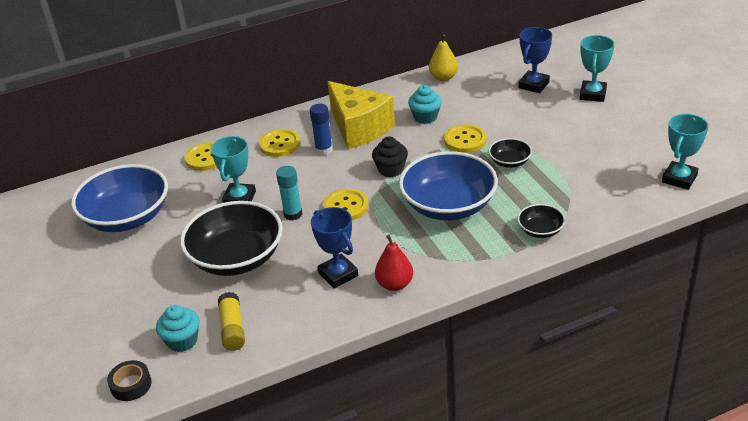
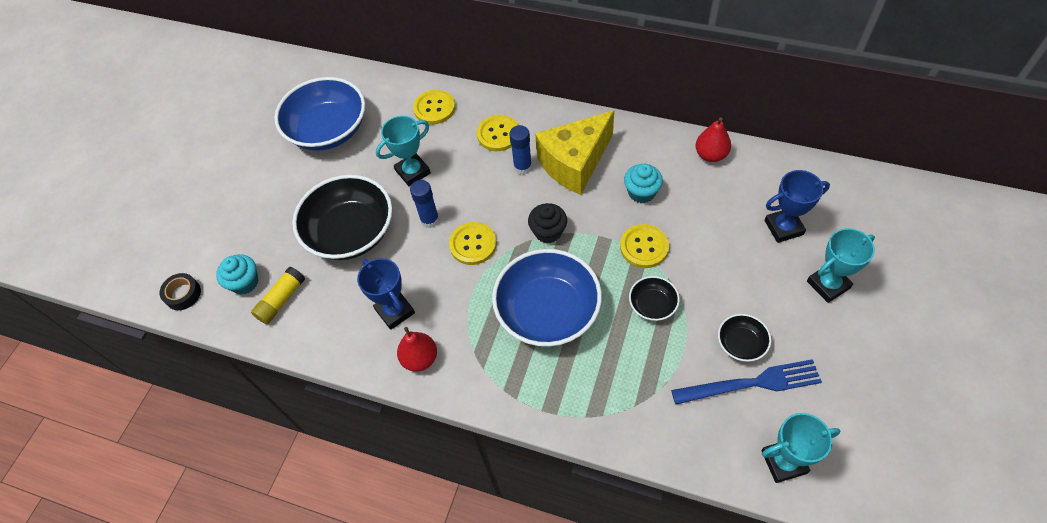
camera: 45 degrees right, 20 degrees up
turquoise glue stick [276,166,302,221] -> blue glue stick [410,180,440,228]
blue trophy [311,207,358,289] -> blue trophy turned 45 degrees counterclockwise [357,258,415,330]
yellow cheese [327,81,395,149] -> yellow cheese turned 45 degrees clockwise [535,111,614,195]
yellow pear [429,34,458,81] -> red pear [695,117,731,162]
black bowl [517,204,565,238] -> black bowl moved to [718,314,771,362]
none -> blue fork [671,359,822,405]

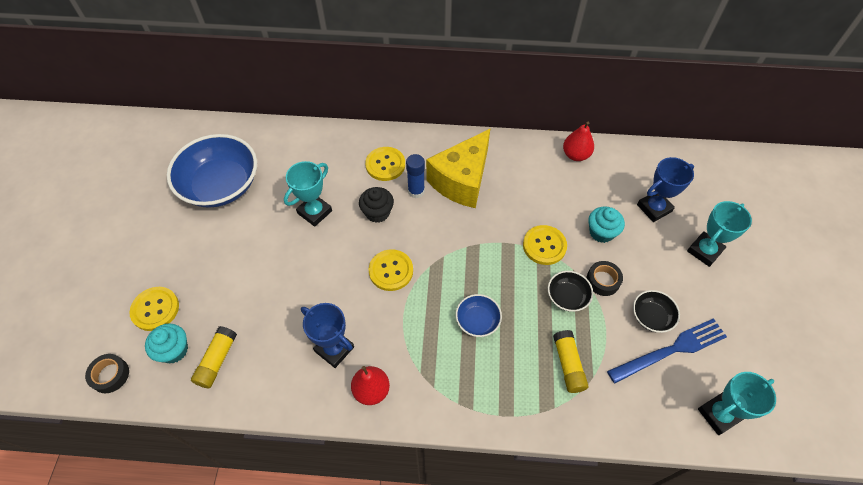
camera: 20 degrees left, 0 degrees up
black bowl [292,175,392,260] -> none
blue glue stick [410,180,440,228] -> none
yellow button [413,90,455,124] -> yellow button moved to [129,287,179,331]
blue bowl [492,249,602,347] -> blue bowl [456,294,502,337], size x0.47
black cupcake [528,203,567,243] -> black cupcake moved to [359,187,394,223]
turquoise cupcake [624,164,663,203] -> turquoise cupcake moved to [589,206,625,243]
none -> yellow glue stick [553,330,588,393]
none -> black tape [586,261,623,296]

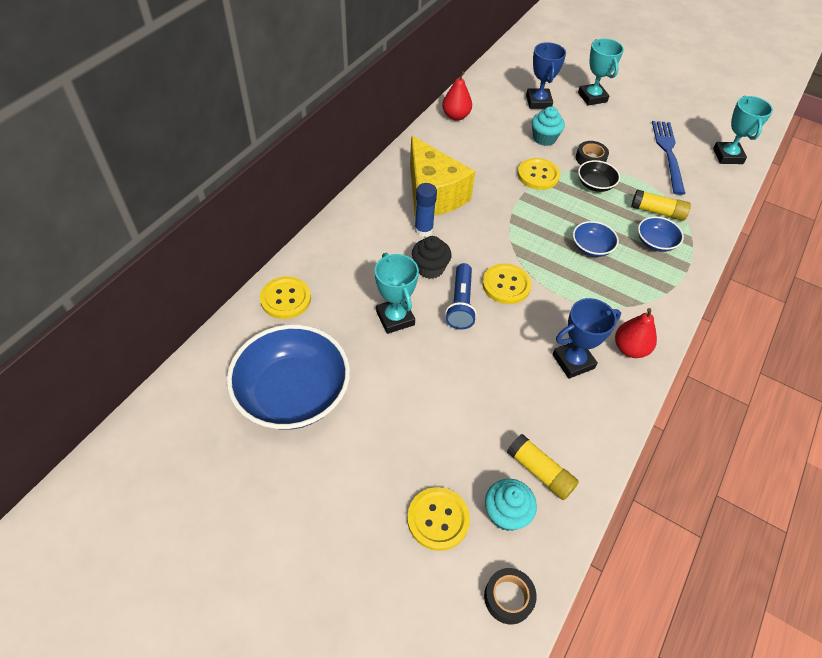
camera: 65 degrees left, 5 degrees down
yellow button [365,147,405,181] -> yellow button moved to [260,276,311,319]
black bowl [633,290,680,333] -> none
none -> blue flashlight [445,263,477,329]
none -> blue bowl [638,216,684,252]

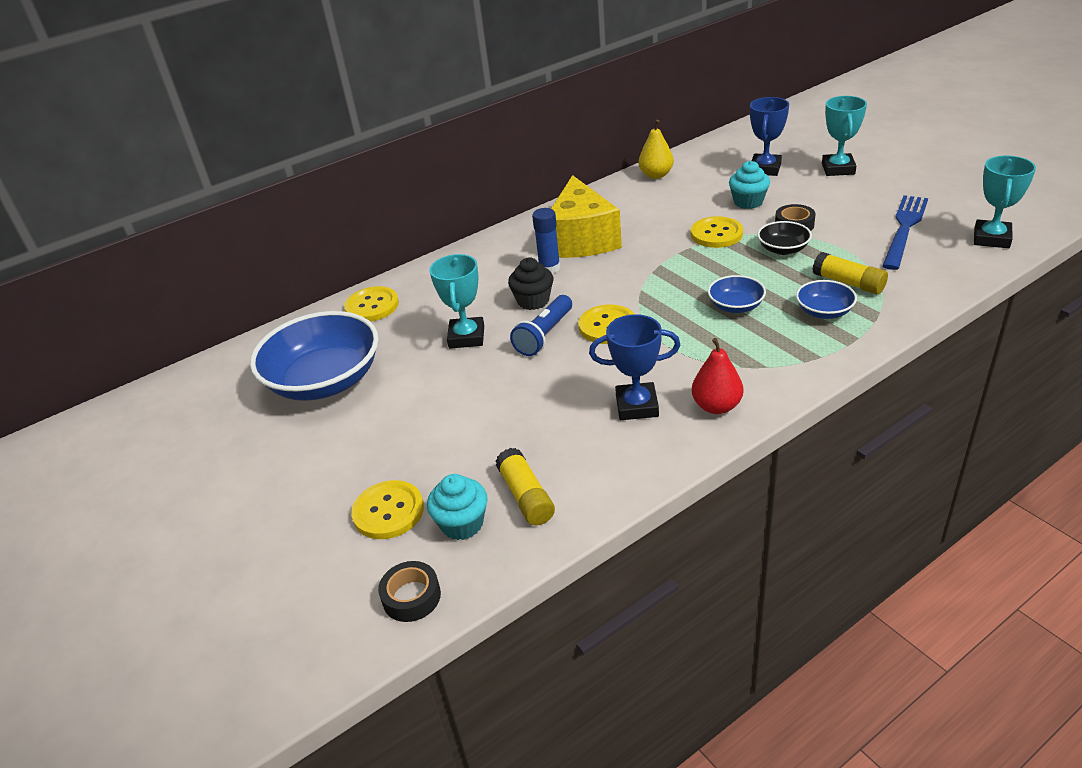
camera: 30 degrees right, 15 degrees down
red pear [442,71,472,121] -> yellow pear [639,120,674,179]

